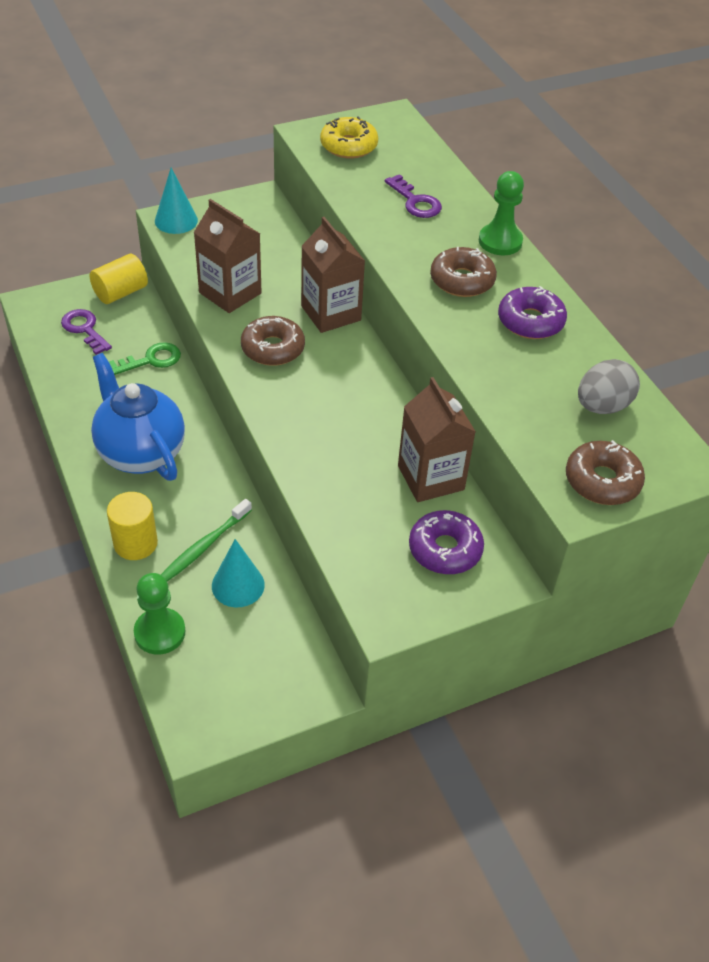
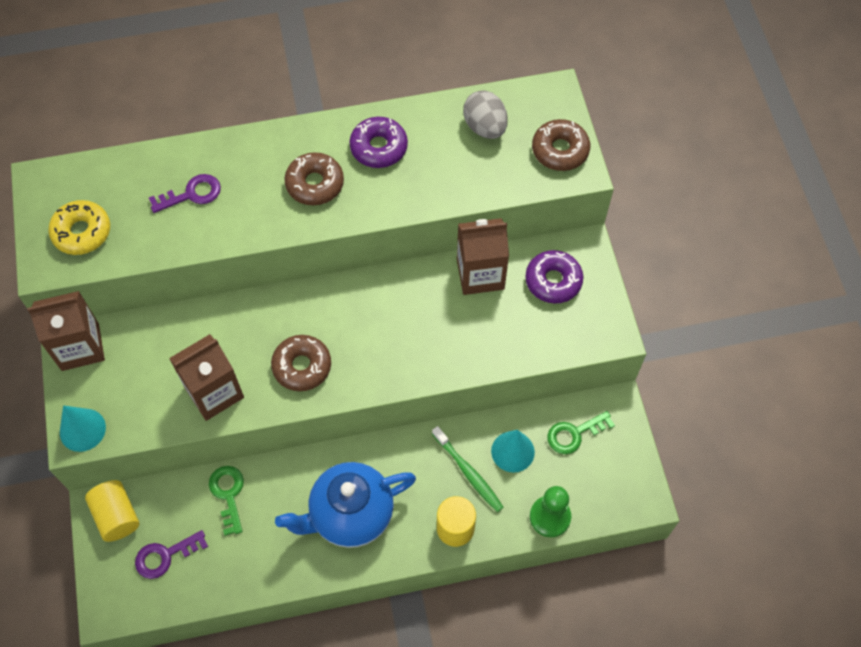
camera: 75 degrees left, 15 degrees up
brown carton [301,217,365,333] -> brown carton moved to [27,291,105,371]
green pawn [479,171,524,255] -> none
none -> green key [547,411,615,454]

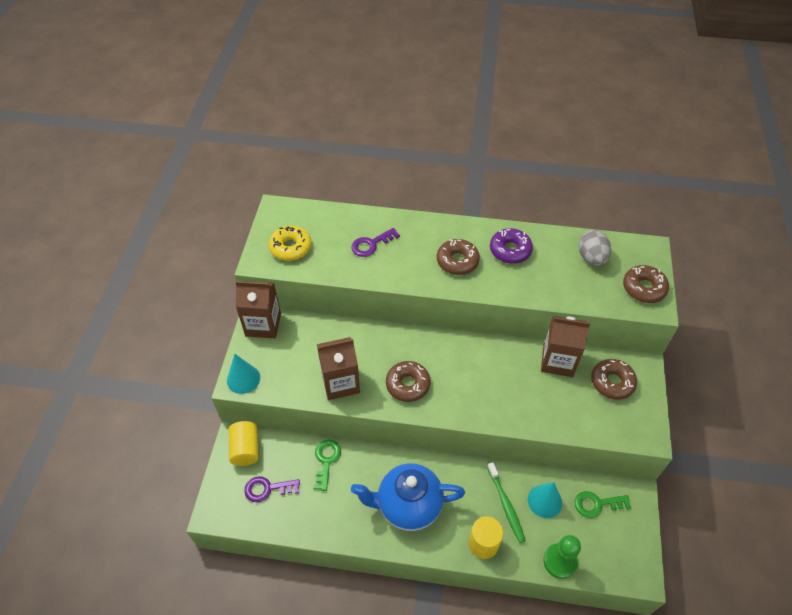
camera: 20 degrees right, 10 degrees down
purple key [149,174,221,213] -> purple key turned 150 degrees clockwise [351,228,400,257]
purple donut [525,250,583,303] -> brown donut [591,359,637,400]

